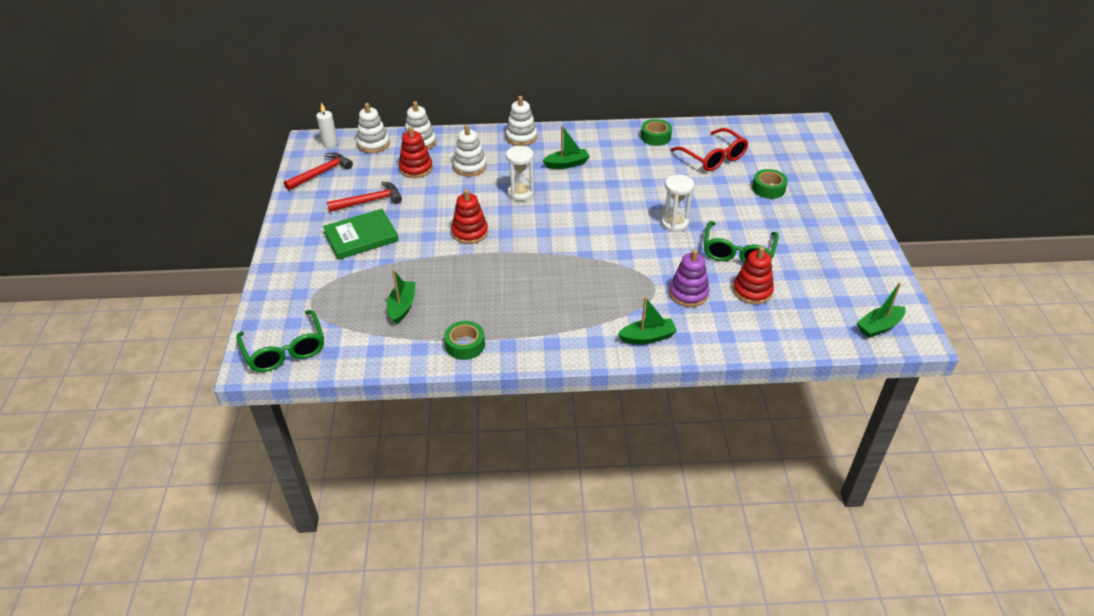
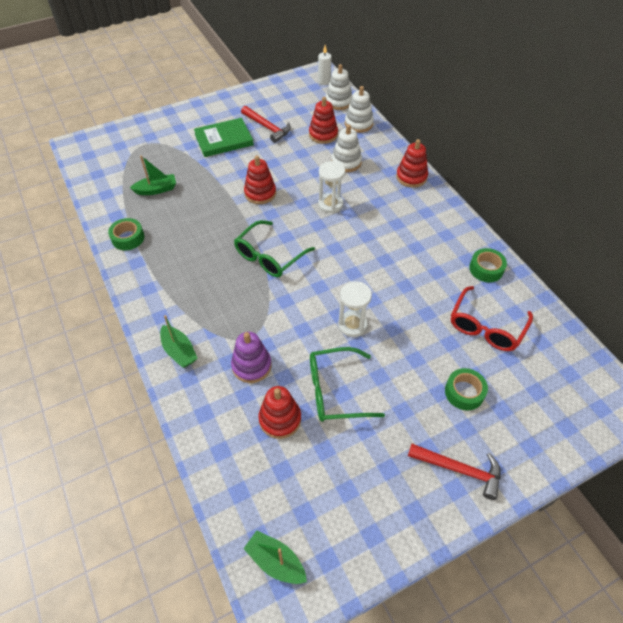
camera: 65 degrees right, 10 degrees up
green glasses [236,310,324,372] -> green glasses moved to [234,220,315,277]
red hammer [284,152,353,190] -> red hammer moved to [408,444,500,500]
green book [323,209,399,260] -> green book turned 60 degrees counterclockwise [194,118,254,157]
white stacking toy [506,96,537,146] -> red stacking toy [396,139,428,188]
green boat [543,125,590,169] -> none

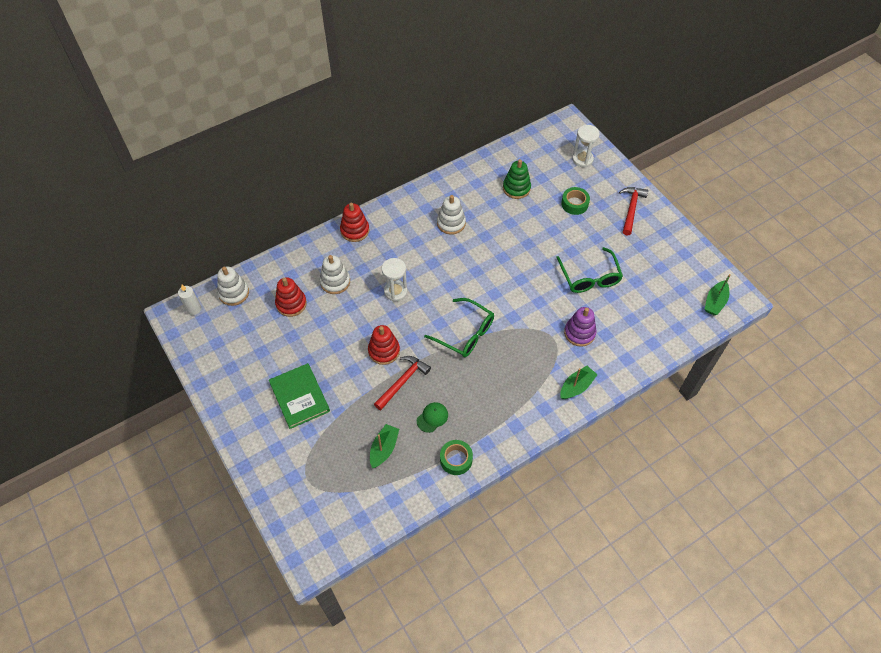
camera: 95 degrees left, 5 degrees up
green boat [130,155,176,195] -> green boat turned 45 degrees clockwise [370,424,399,468]
red hammer [241,106,291,143] -> red hammer moved to [374,356,431,410]
red stacking toy [258,386,301,439] -> none
white hourglass [338,281,372,337] -> white hourglass moved to [572,125,600,167]
white stacking toy [345,86,374,133] -> white stacking toy moved to [437,195,466,235]
red glasses [451,286,533,351] -> green stacking toy [503,159,531,199]
green tape [469,248,507,282] -> none
none -> green cap [417,402,448,433]

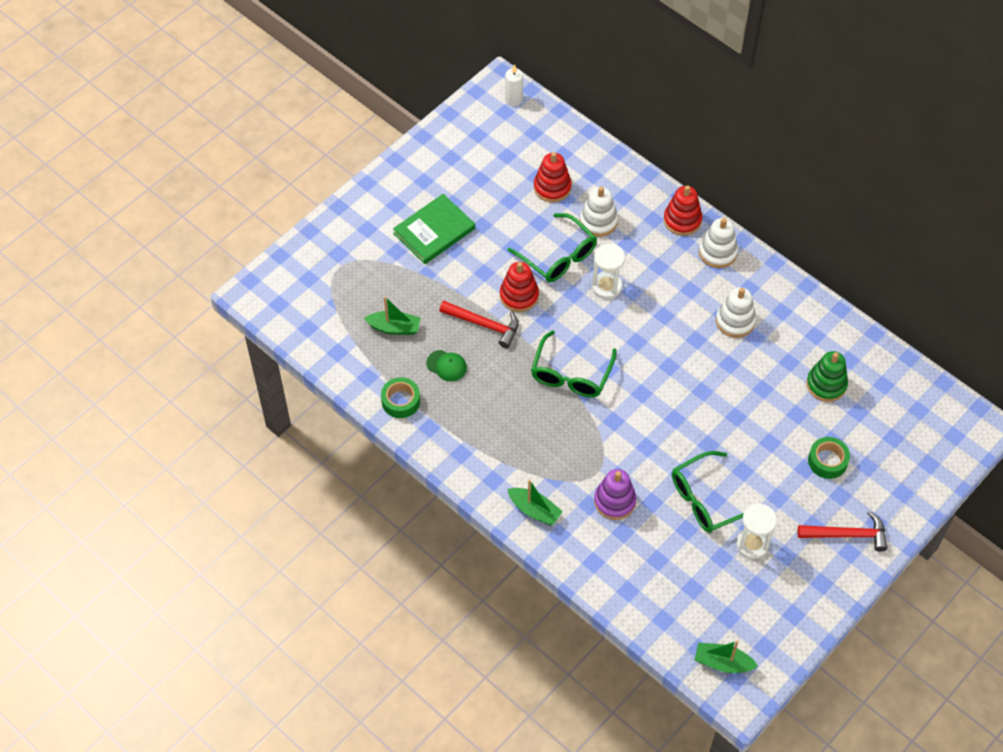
camera: 75 degrees right, 0 degrees up
white stacking toy [217,267,249,306] -> white stacking toy moved to [699,218,738,268]
white hourglass [572,125,600,167] -> white hourglass moved to [736,503,777,559]
none -> green glasses [508,213,597,282]

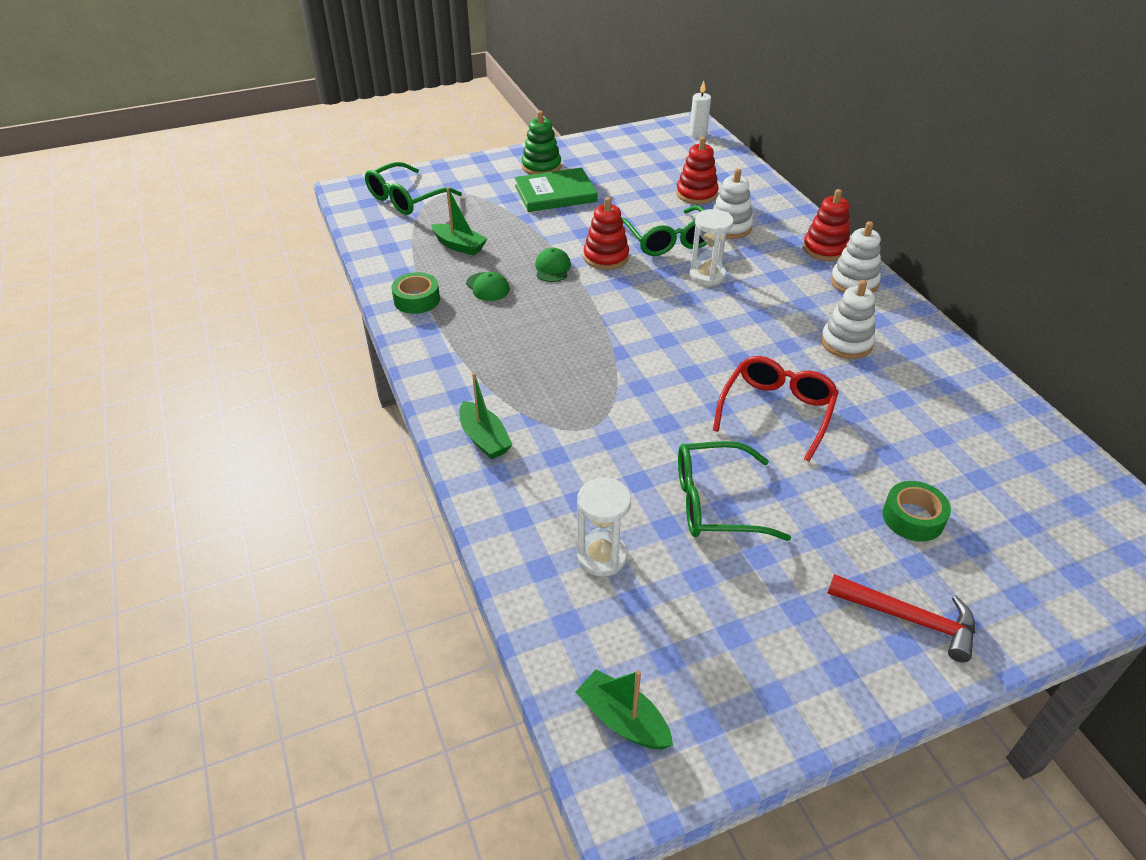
camera: 25 degrees right, 15 degrees down
red hammer [439,301,519,348] -> green cap [535,248,571,282]
green glasses [531,330,617,398] -> green glasses moved to [365,162,462,215]
purple stacking toy [594,469,637,520] -> none
white hourglass [736,503,777,559] -> white hourglass moved to [577,478,631,576]
green stacking toy [806,351,848,402] -> green stacking toy moved to [522,111,561,175]
none -> red glasses [713,356,839,461]

